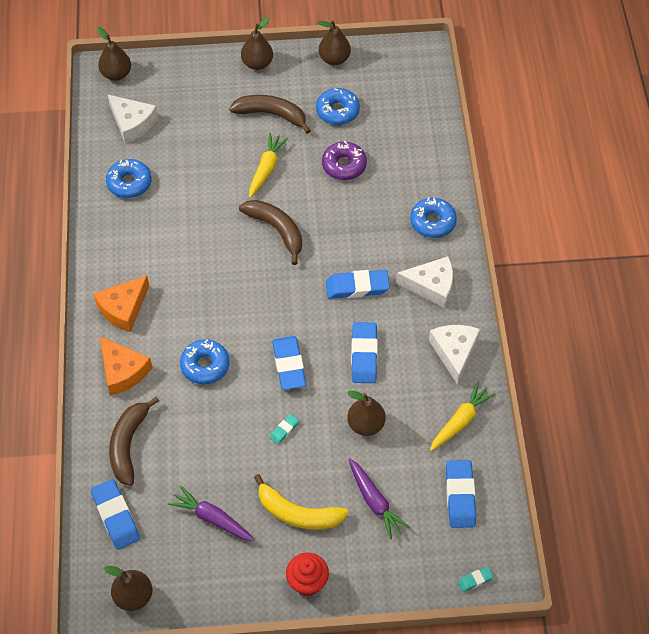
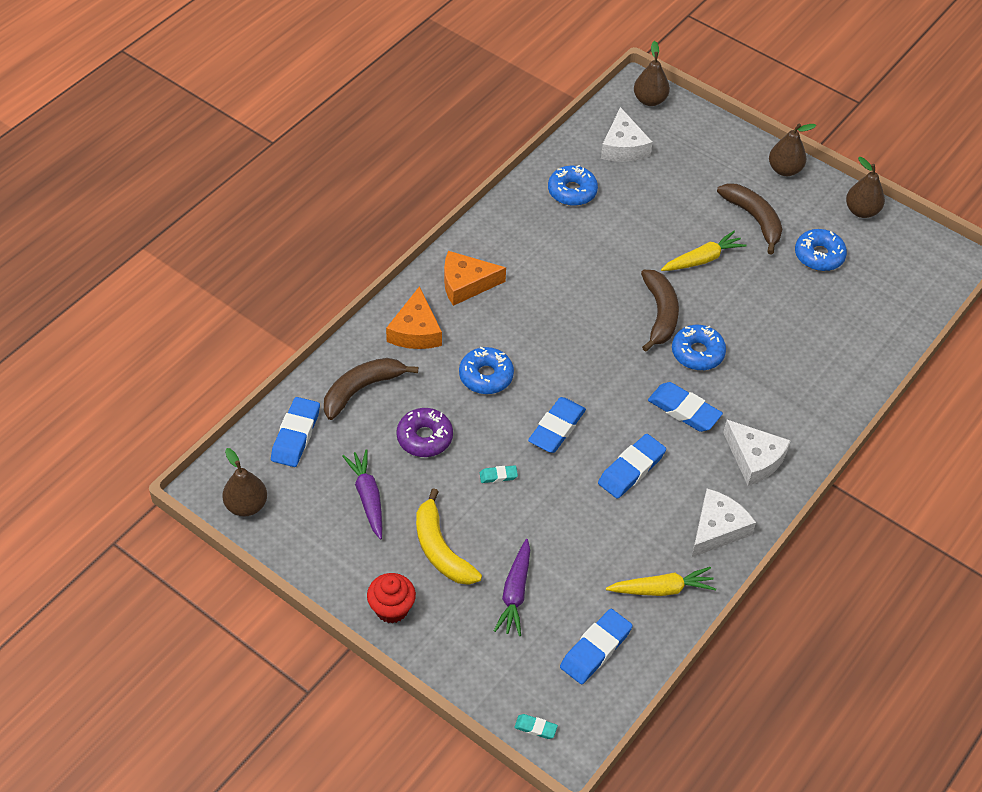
camera: 40 degrees right, 5 degrees down
purple donut [322,141,367,180] -> purple donut moved to [396,408,453,457]
brown pear [347,391,386,436] -> none
blue donut [410,197,457,238] -> blue donut moved to [672,325,726,370]

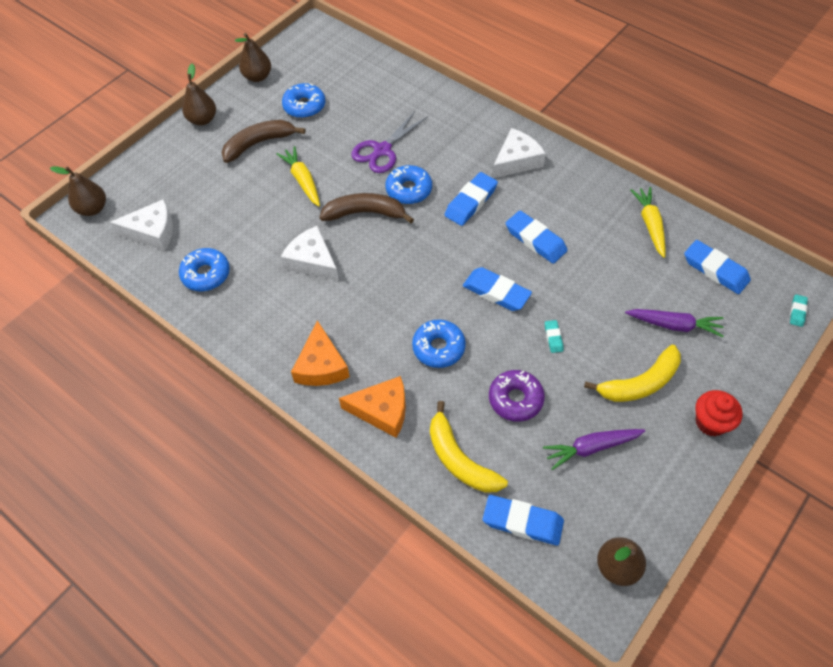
camera: 85 degrees left, 5 degrees up
brown banana [324,358,418,420] -> yellow banana [430,401,508,493]
white cheese [691,489,756,558] -> white cheese moved to [281,226,339,281]
none -> purple scissors [351,111,428,173]

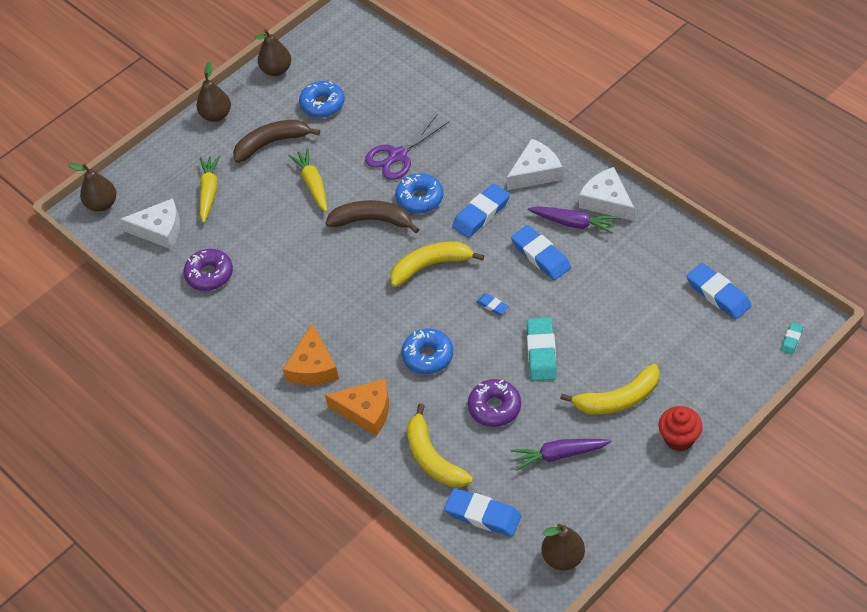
camera: 10 degrees right, 5 degrees down
blue donut [179,248,230,291] -> purple donut [184,249,233,291]
white cheese [281,226,339,281] -> white cheese moved to [579,167,635,221]
blue eraser [463,267,532,311] -> blue eraser [477,293,509,315], size x0.49
turquoise eraser [545,320,564,353] -> turquoise eraser [527,317,557,381], size x2.03
purple carrot [625,309,723,337] -> purple carrot moved to [528,206,618,234]
yellow carrot [630,187,666,258] -> yellow carrot moved to [200,155,220,223]
none -> yellow banana [390,242,484,287]

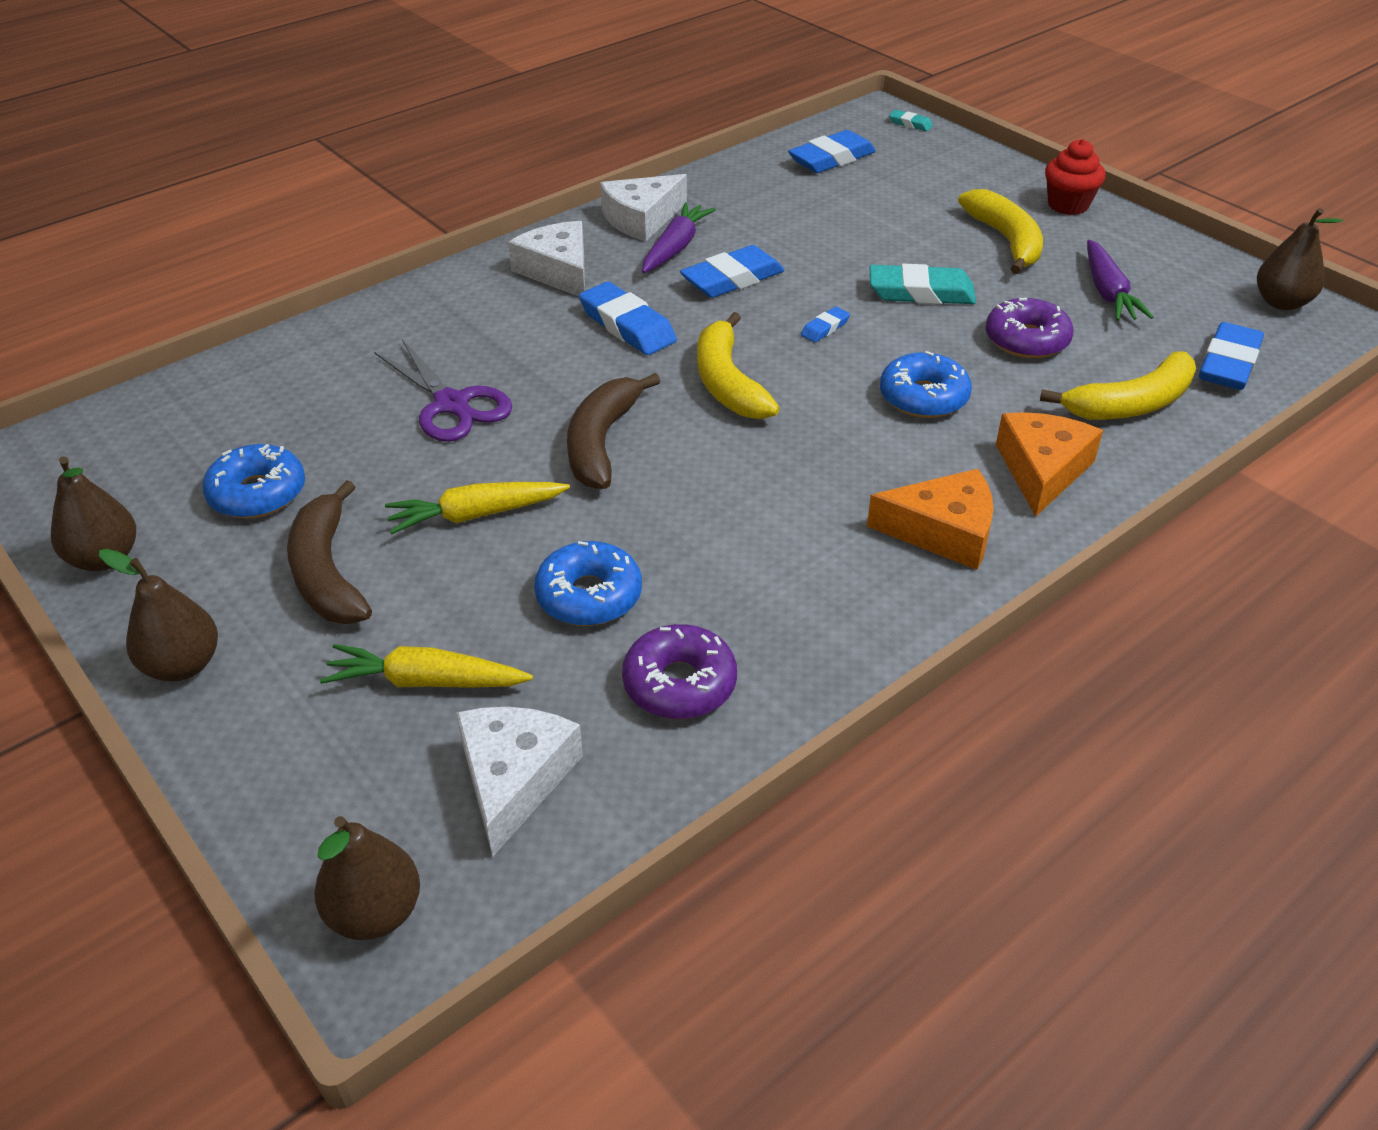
camera: 90 degrees left, 10 degrees down
blue donut [395,173,443,214] -> blue donut moved to [534,541,642,626]

